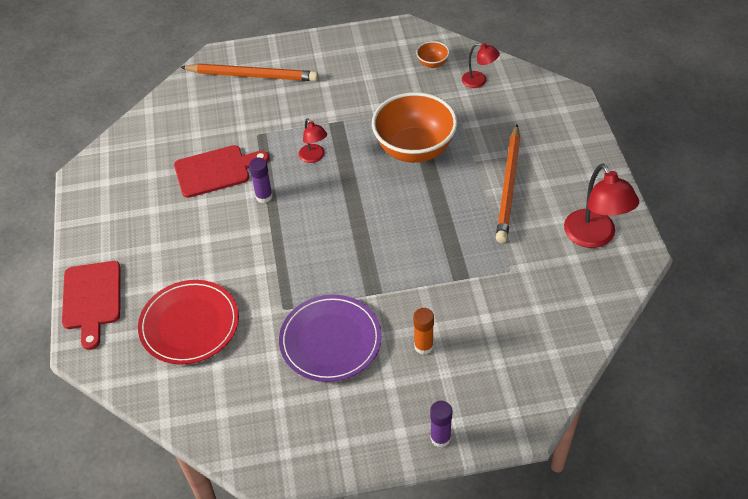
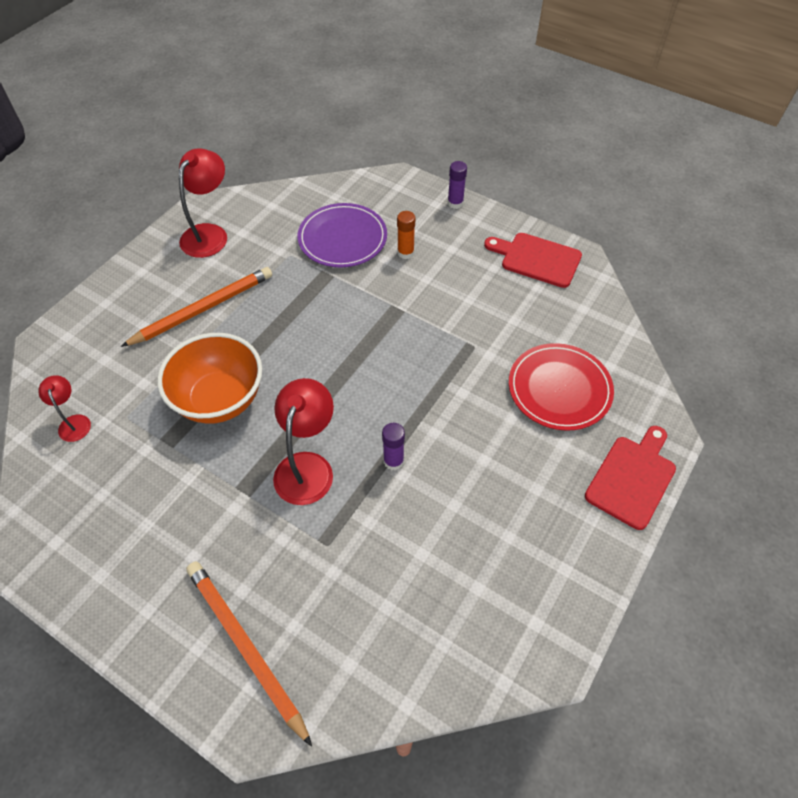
camera: 140 degrees left, 5 degrees up
red cutting board [174,145,269,198] -> red cutting board moved to [484,233,582,288]
purple plate [279,295,382,382] -> purple plate moved to [298,203,387,268]
red lamp [299,118,327,163] -> red lamp [273,378,334,505], size x1.79
orange bowl [416,41,449,68] -> none

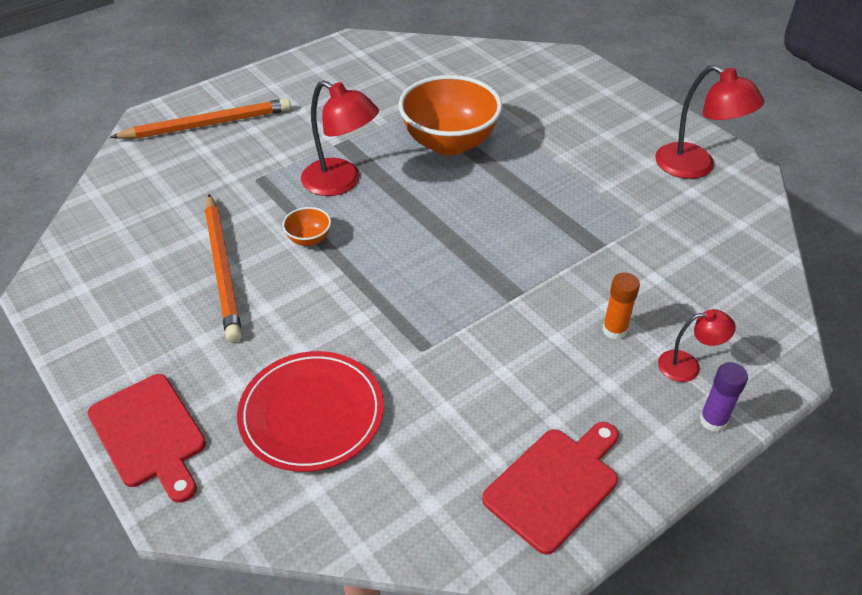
camera: 110 degrees right, 10 degrees down
red lamp [38,375,91,442] -> red lamp moved to [658,309,736,382]
orange pencil [121,267,272,347] -> orange pencil moved to [205,194,242,342]
purple plate [298,203,387,268] -> none
purple glue stick [382,423,405,471] -> orange bowl [282,207,331,246]

